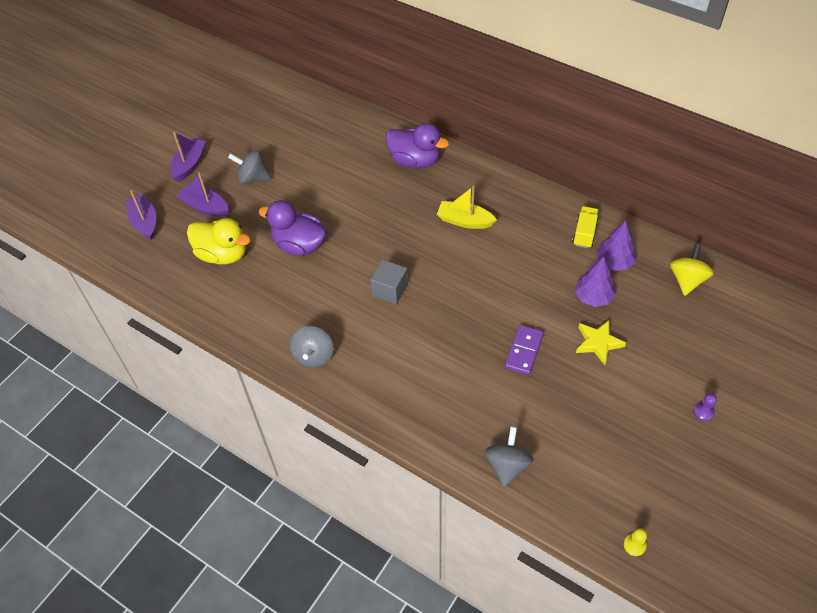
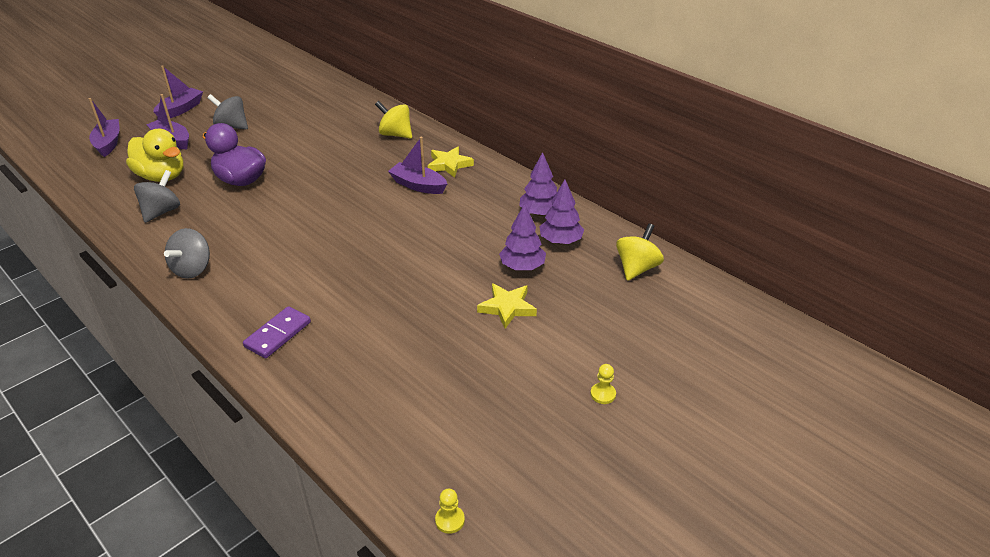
camera: 10 degrees right, 15 degrees down
grey cube [370,260,408,304] -> none
purple duck [385,123,449,168] -> yellow spinning top [375,101,412,139]
yellow boat [437,186,497,229] -> purple boat [388,137,447,194]
grey spinning top [485,426,534,487] -> grey spinning top moved to [134,170,180,223]
purple domino [505,325,544,375] -> purple domino moved to [243,306,311,358]
yellow truck [572,206,599,249] -> purple tree [519,152,557,216]
purple pawn [694,393,717,421] -> yellow pawn [590,364,616,404]
none -> yellow star [428,147,474,178]

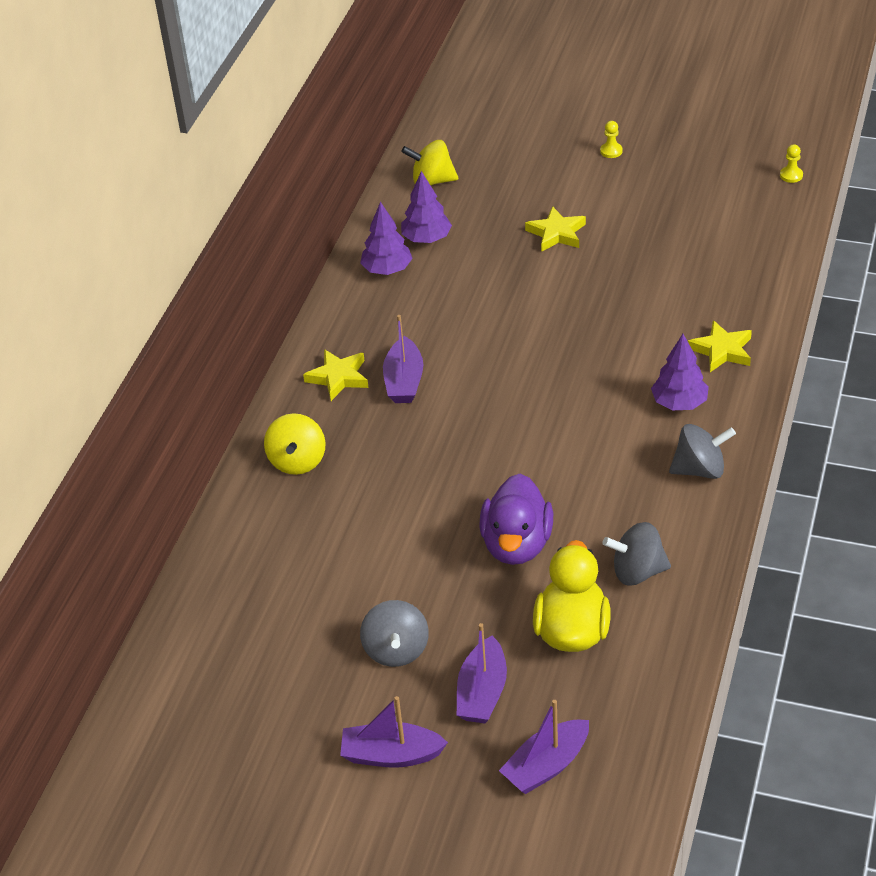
camera: 115 degrees left, 5 degrees up
purple domino [243,306,311,358] -> yellow star [688,320,752,372]
purple tree [499,204,546,270] -> purple tree moved to [651,334,709,410]

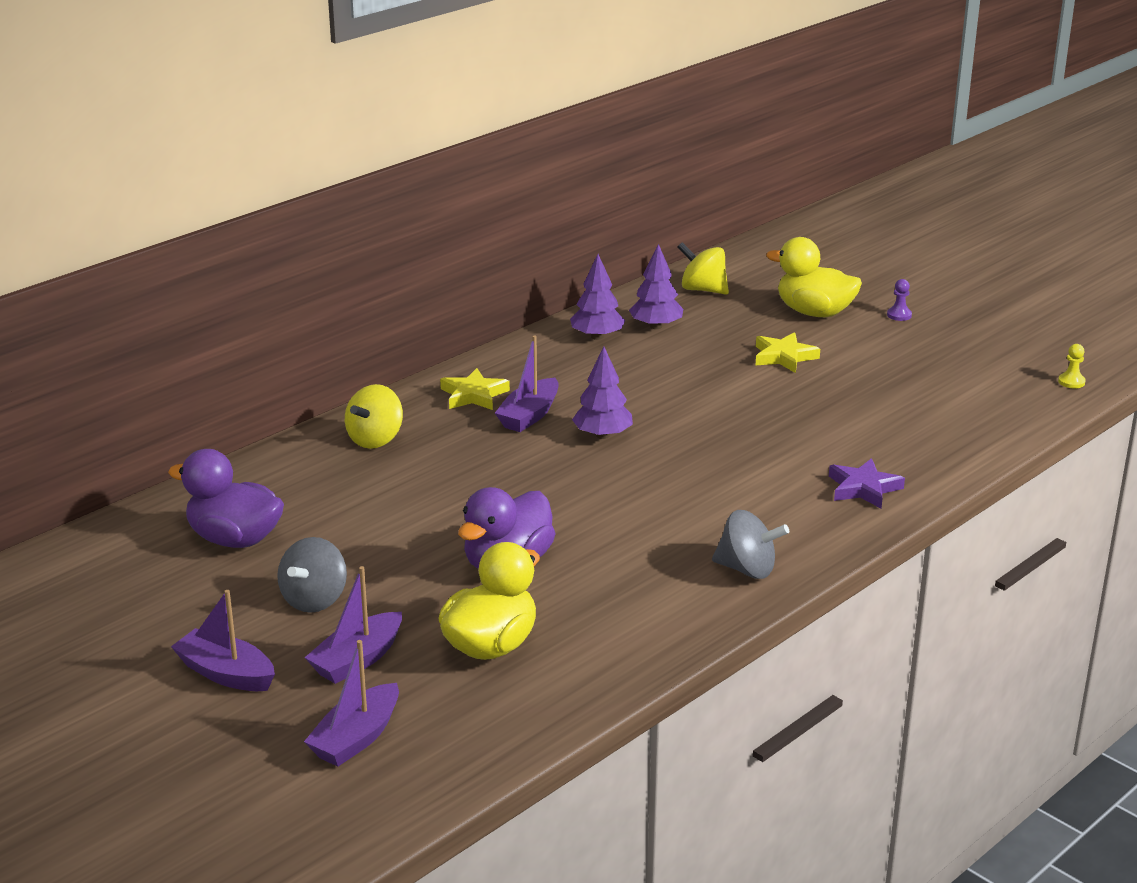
camera: 25 degrees right, 15 degrees down
purple boat [499,700,589,794] -> purple boat turned 45 degrees counterclockwise [304,640,399,766]
yellow pawn [600,121,623,158] -> purple pawn [887,279,912,321]
grey spinning top [602,522,671,585] -> none
purple tree [651,334,709,410] -> purple tree moved to [572,346,633,439]
yellow star [688,320,752,372] -> purple star [829,458,905,508]
none -> purple duck [168,449,284,548]
none -> yellow duck [766,237,862,317]

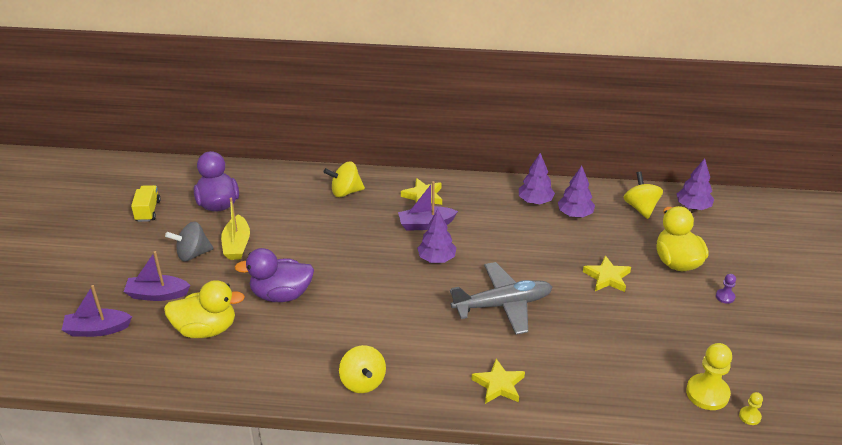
camera: 50 degrees right, 10 degrees up
purple boat [171,590,275,691] -> none
grey spinning top [712,510,789,579] -> yellow spinning top [339,345,386,393]
purple star [829,458,905,508] -> yellow star [472,359,525,404]
none -> yellow truck [131,185,161,222]
none -> yellow boat [221,198,250,260]
none -> grey plane [450,262,552,335]
none -> purple tree [677,158,714,210]
none -> yellow pawn [686,343,732,410]

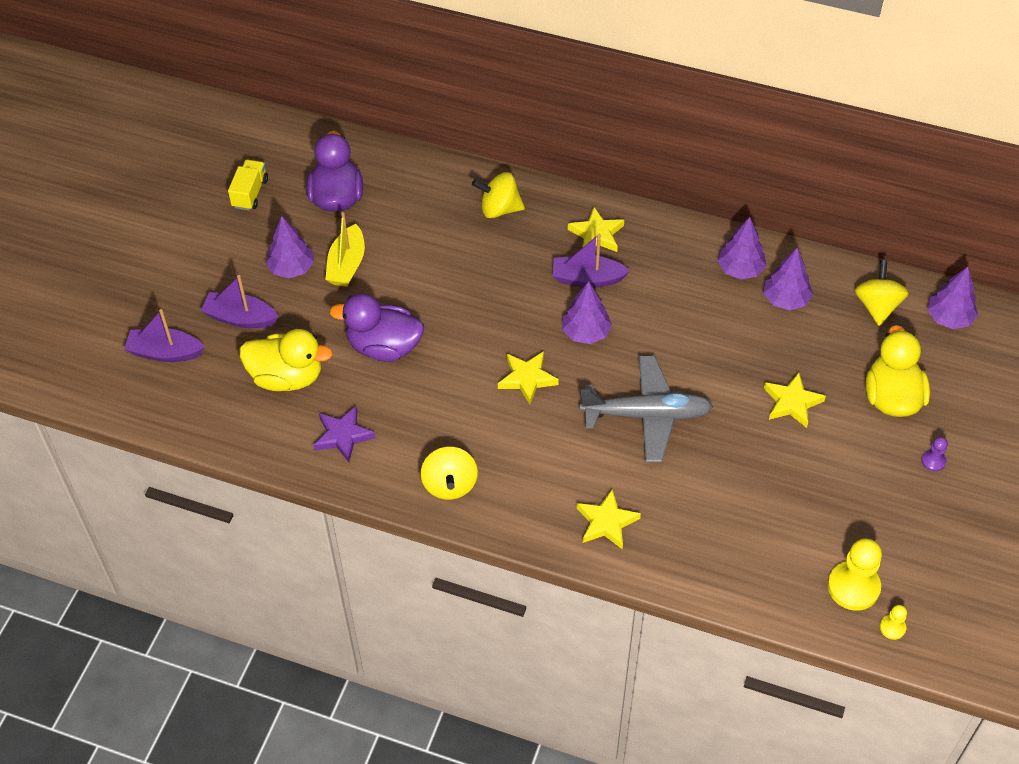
camera: 15 degrees right, 15 degrees up
grey spinning top [165,222,213,262] -> purple tree [266,216,314,278]
none -> purple star [313,405,376,462]
none -> yellow star [498,351,559,405]

